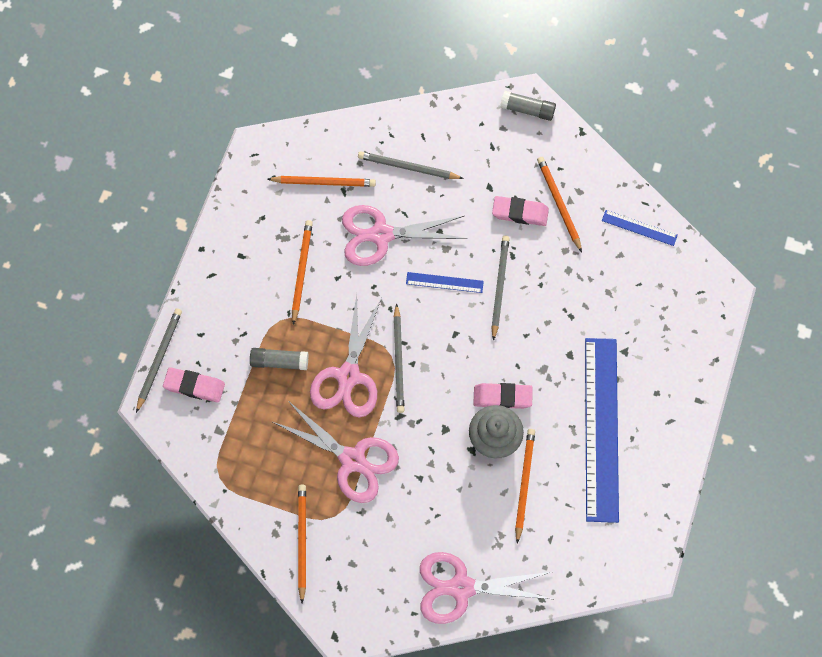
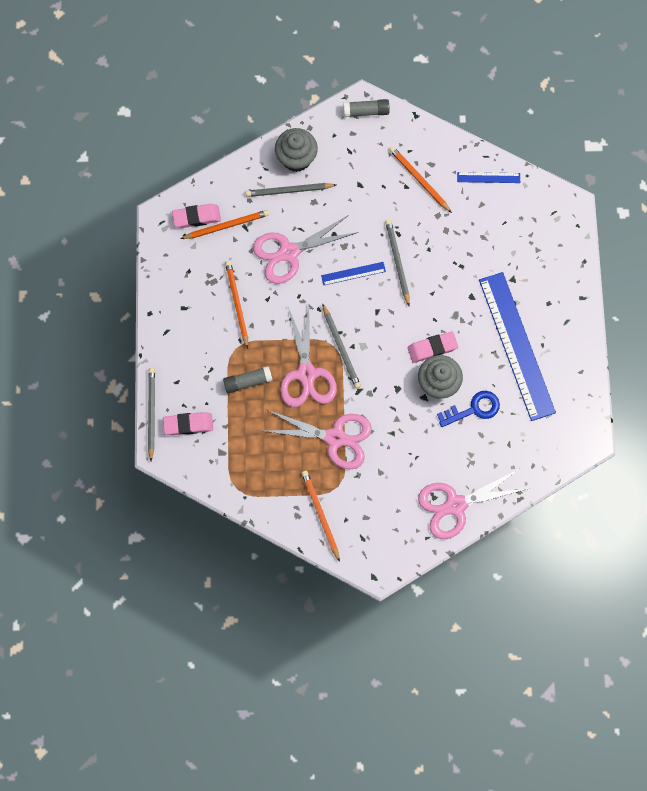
camera: 20 degrees left, 5 degrees up
pink eraser [492,196,549,226] -> pink eraser moved to [172,204,221,228]
orange pencil [515,429,535,544] -> blue key [437,391,500,427]
none -> grey cupcake [275,128,318,172]

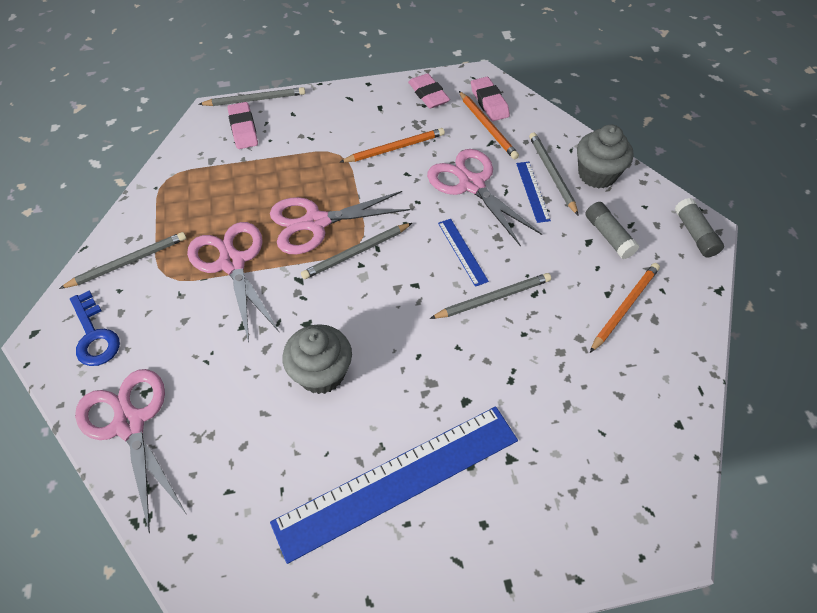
camera: 80 degrees right, 20 degrees down
grey glue stick [223,366,273,393] -> grey glue stick moved to [585,202,640,259]
pink scissors [265,410,372,469] -> pink scissors turned 150 degrees clockwise [187,222,280,342]
orange pencil [301,471,340,562] -> grey pencil [59,232,186,289]
pink eraser [407,331,458,363] -> pink eraser moved to [408,73,450,108]
blue key [437,391,500,427] -> blue key moved to [70,291,120,366]
blue ruler [457,172,520,183] -> blue ruler moved to [516,162,551,223]

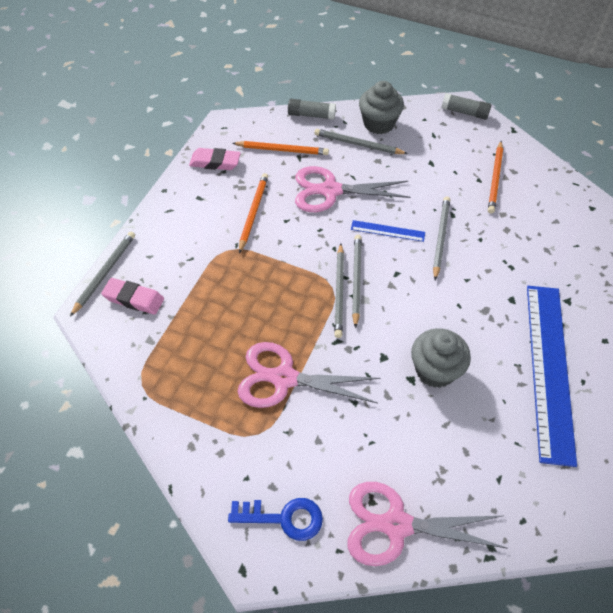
camera: 55 degrees left, 0 degrees up
grey pencil [59,232,186,289] -> grey pencil moved to [352,235,362,328]
pink scissors [270,191,410,254] -> none
pink eraser [471,77,510,121] -> none
blue ruler [516,162,551,223] -> none
grey glue stick [585,202,640,259] -> grey glue stick moved to [288,99,336,120]
orange pencil [590,263,660,353] -> orange pencil turned 150 degrees counterclockwise [488,141,503,214]

